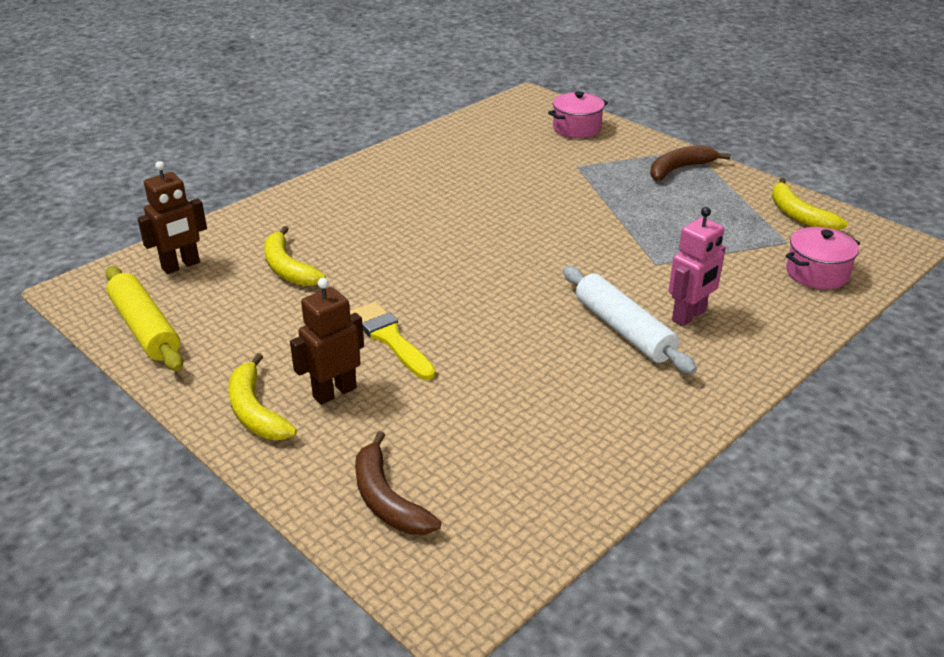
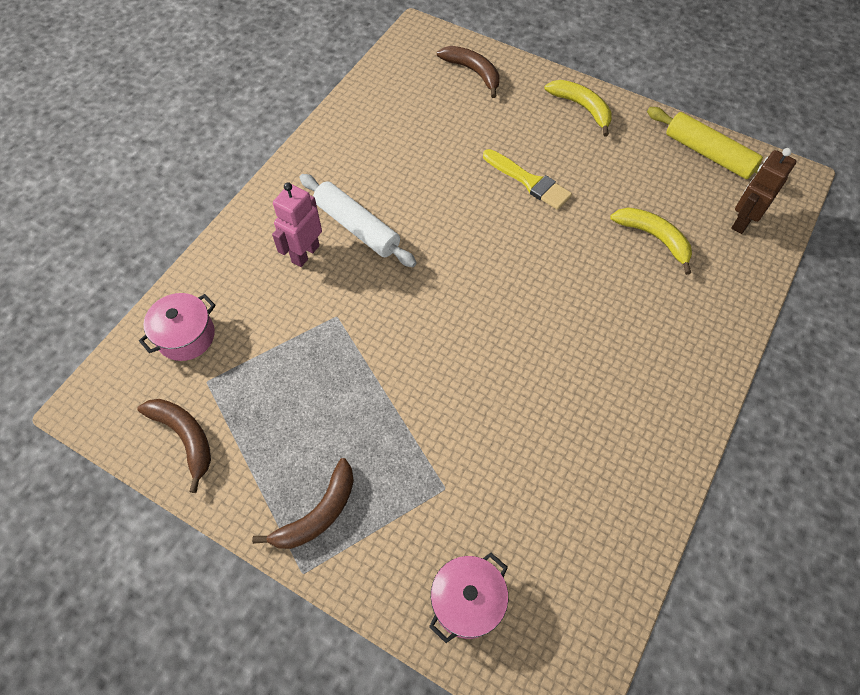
camera: 165 degrees right, 25 degrees up
brown robot [290,278,364,405] -> none
yellow banana [772,178,848,230] -> brown banana [137,399,211,493]

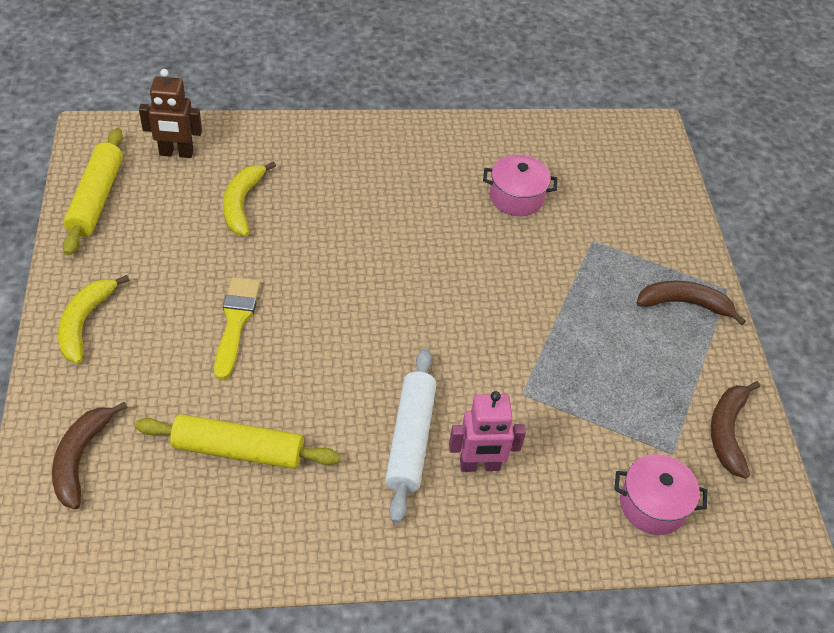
camera: 130 degrees left, 10 degrees down
pink pot [429,553,508,643] -> pink pot moved to [483,154,558,216]
none -> yellow rolling pin [135,414,340,469]

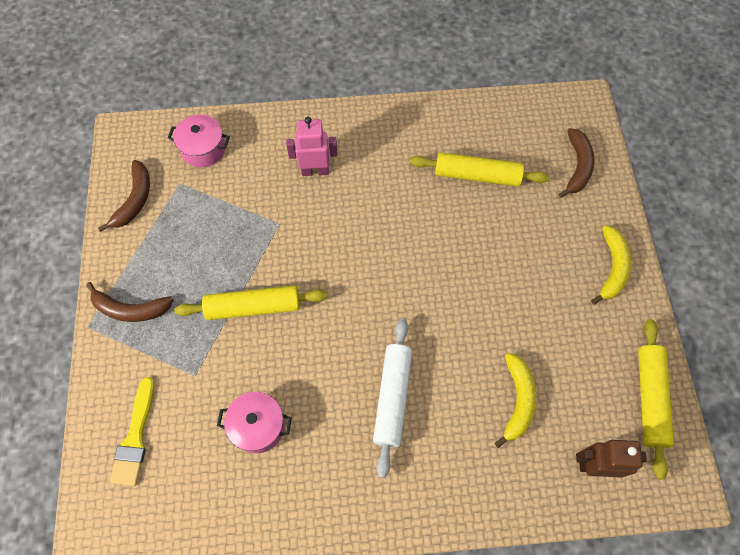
camera: 175 degrees left, 15 degrees up
yellow brush [214,277,260,380] -> yellow brush moved to [110,377,154,486]
white rolling pin [385,348,436,524] -> white rolling pin moved to [373,319,412,478]
none -> yellow rolling pin [174,285,328,320]

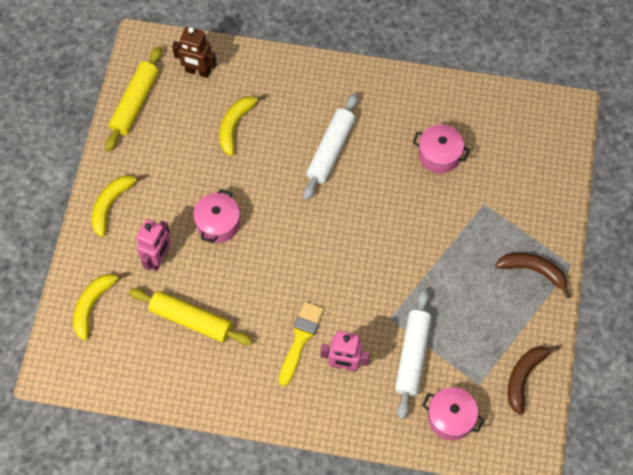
camera: 165 degrees left, 0 degrees up
yellow brush [110,377,154,486] -> yellow brush moved to [279,302,324,386]
yellow rolling pin [174,285,328,320] -> none
brown banana [559,128,595,198] -> yellow banana [73,272,127,341]
none -> pink robot [136,219,171,271]
none -> pink pot [193,189,240,243]
none -> white rolling pin [395,289,432,419]

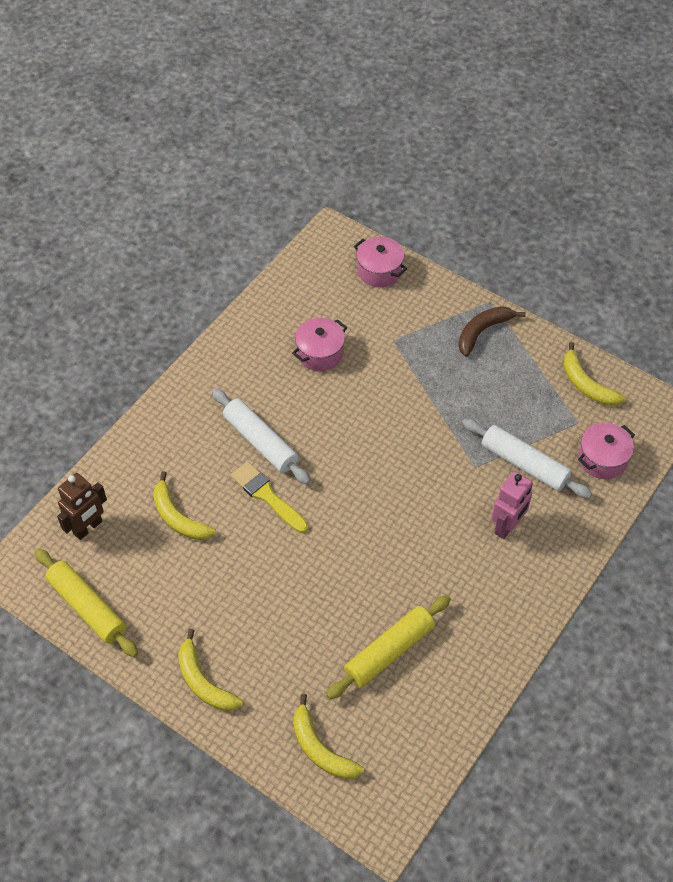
camera: 65 degrees left, 10 degrees down
pink robot [136,219,171,271] -> none
pink pot [193,189,240,243] -> pink pot moved to [354,237,407,287]
yellow brush [279,302,324,386] -> yellow brush moved to [231,461,308,533]
brown banana [508,345,559,415] -> yellow banana [563,342,626,406]

